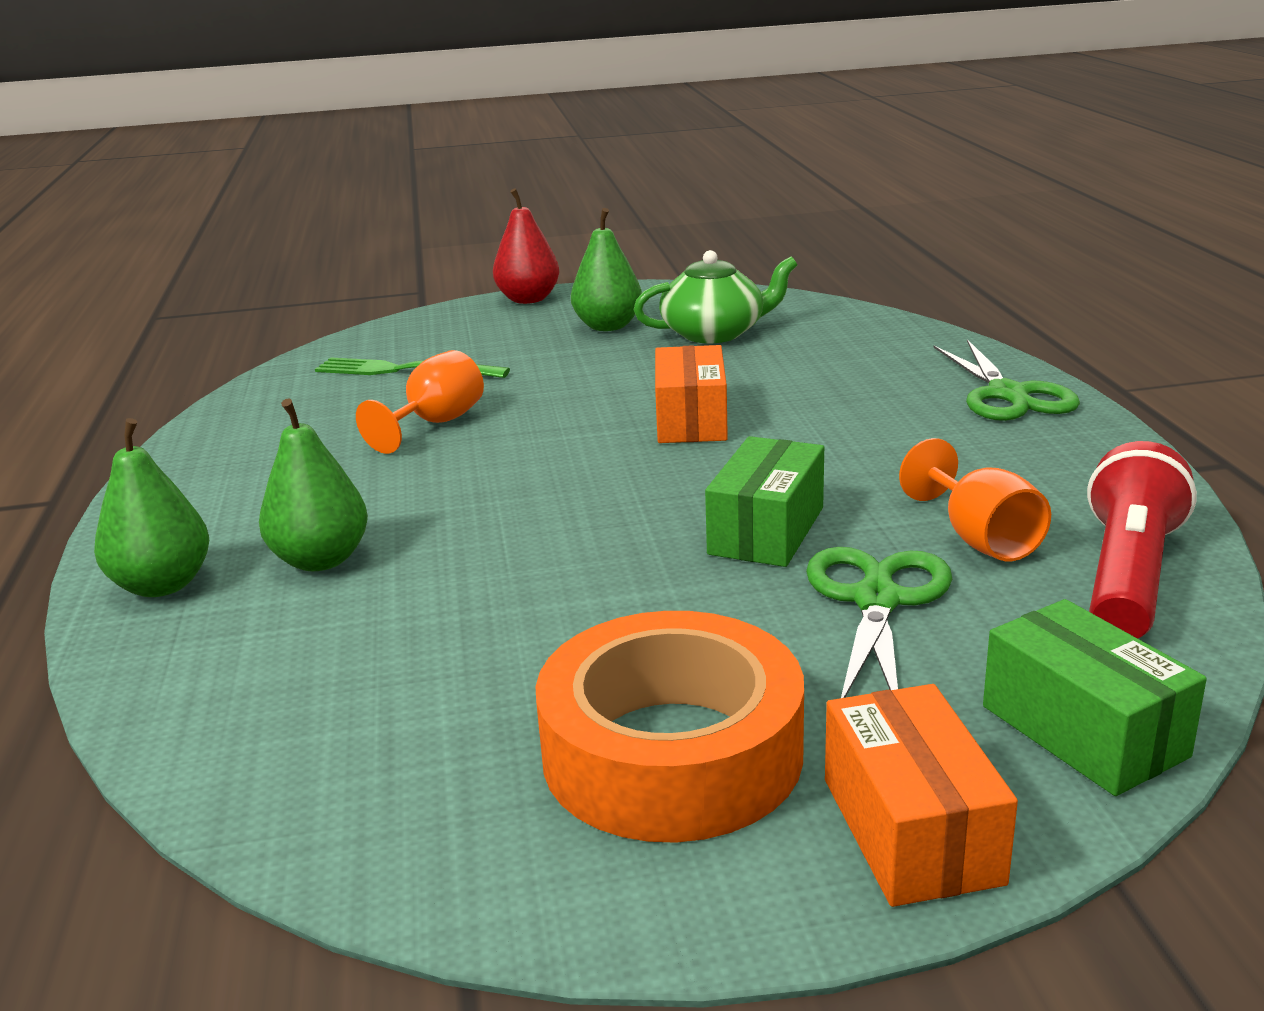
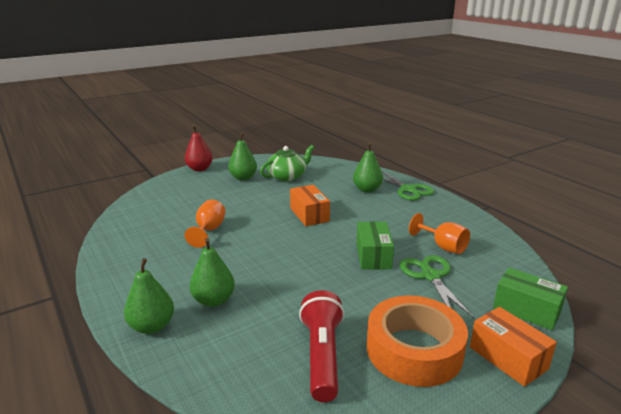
camera: 25 degrees left, 0 degrees up
green fork [315,357,510,378] -> none
red flashlight [1087,441,1197,639] -> red flashlight moved to [299,290,344,402]
none -> green pear [353,143,383,193]

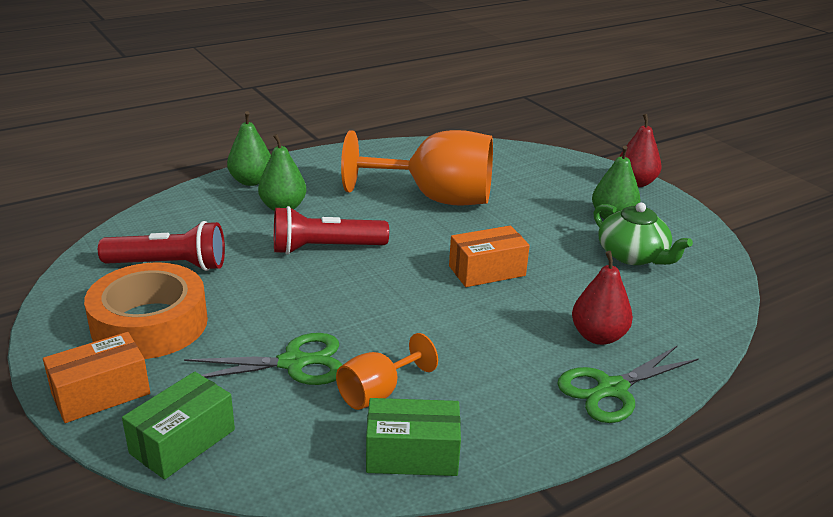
camera: 90 degrees right, 5 degrees up
orange goblet [185,199,226,248] -> orange goblet [341,130,493,206], size x2.07
green pear [353,143,383,193] -> red pear [572,251,633,345]
green box [356,221,394,270] -> green box moved to [366,398,461,476]
none -> red flashlight [274,206,389,254]

